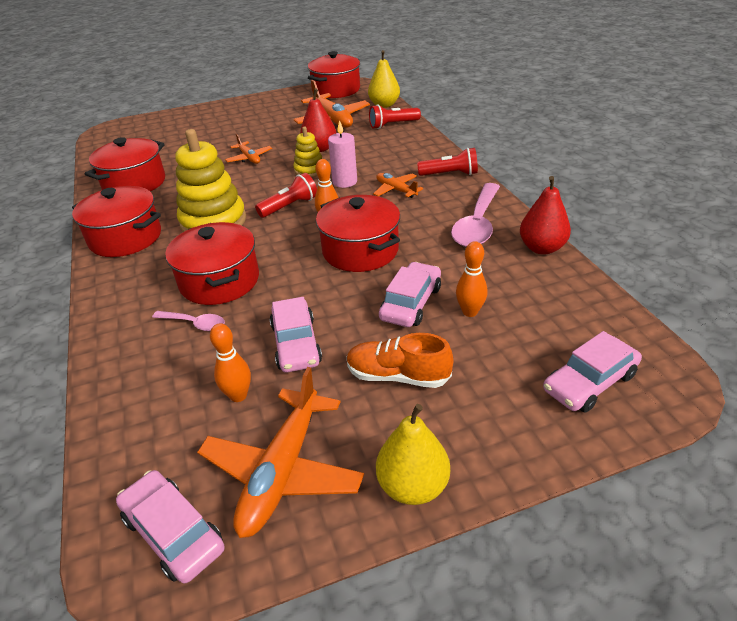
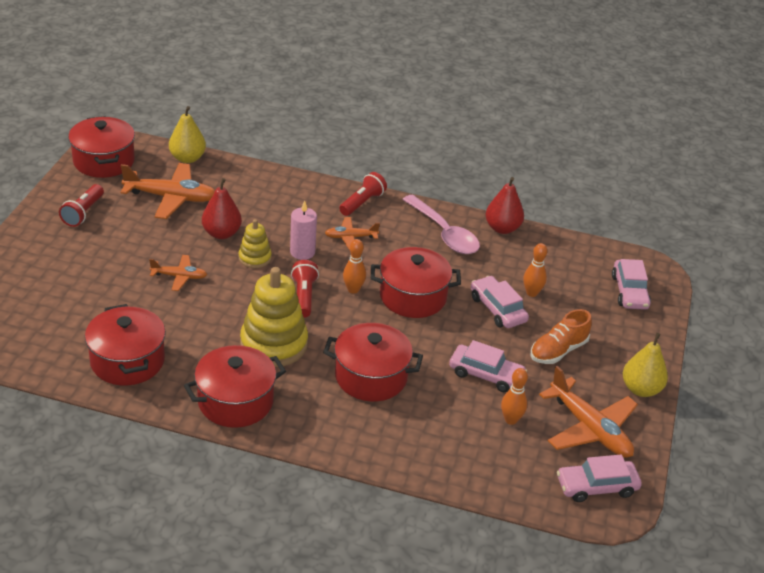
camera: 60 degrees left, 0 degrees up
pink spoon [152,311,225,331] -> none
red flashlight [369,105,421,129] -> red flashlight moved to [59,184,104,227]

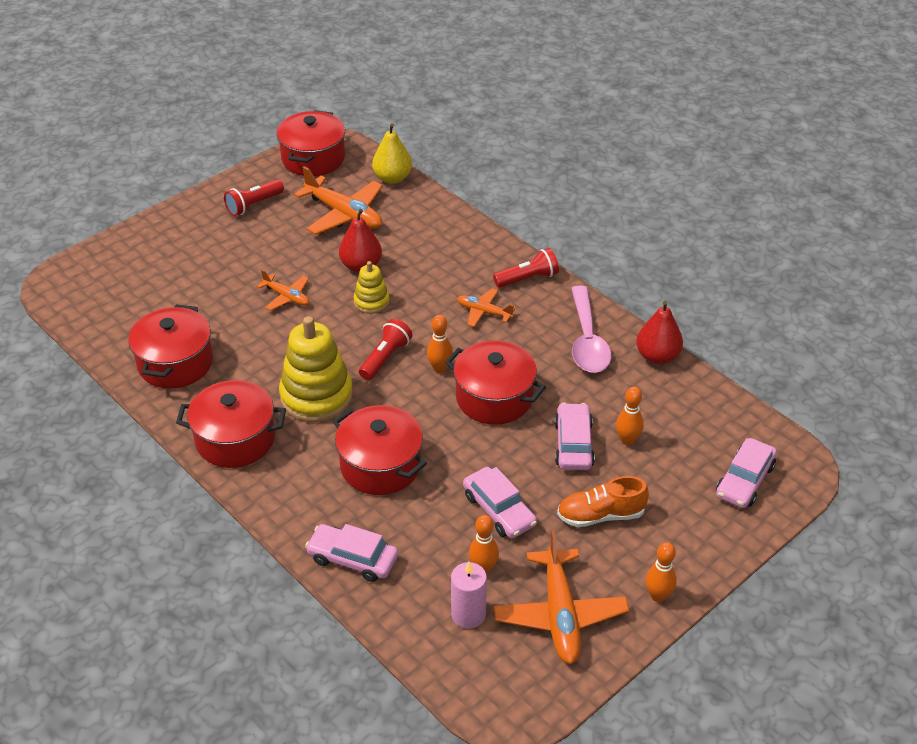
camera: 35 degrees right, 5 degrees up
pink candle [290,200,317,260] -> pink candle moved to [451,562,487,629]
pink car [557,455,642,502] -> pink car moved to [305,524,398,582]
yellow pear [623,333,668,397] -> orange bowling pin [646,542,677,602]

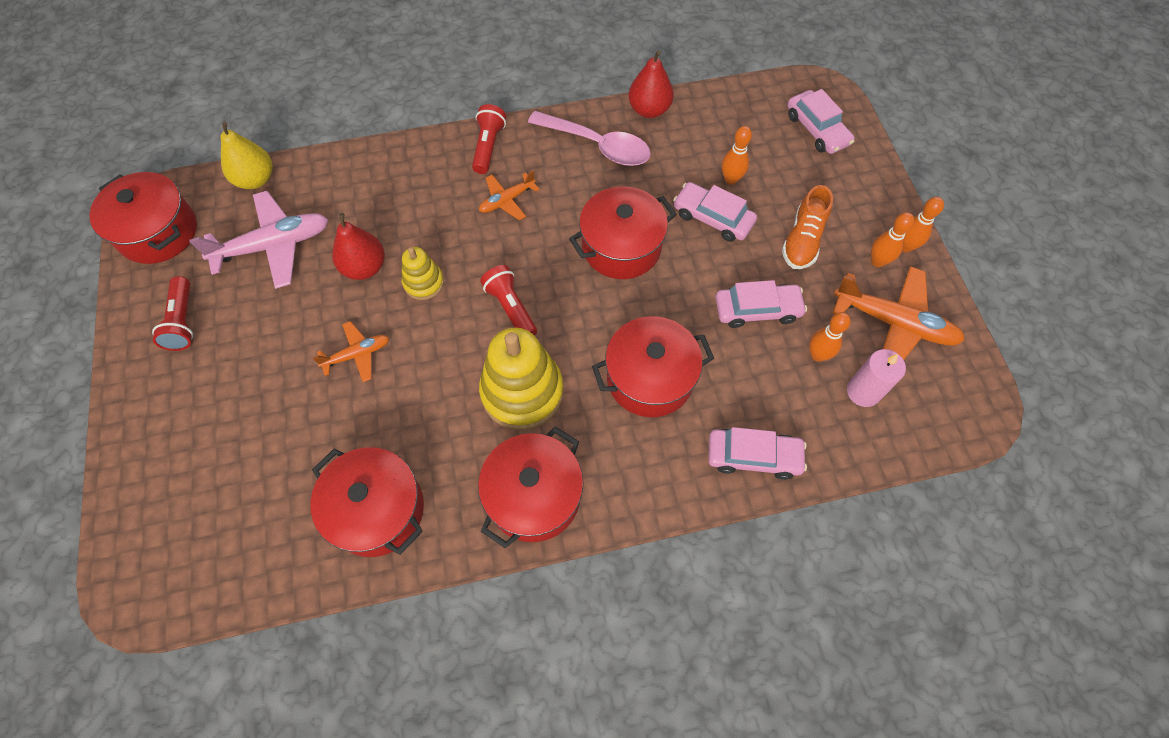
camera: 60 degrees left, 20 degrees up
orange plane [294,166,383,235] -> pink plane [189,191,328,289]
pink car [305,524,398,582] -> pink car turned 135 degrees counterclockwise [708,427,807,480]
orange bowling pin [427,315,453,373] -> orange bowling pin moved to [871,212,914,267]

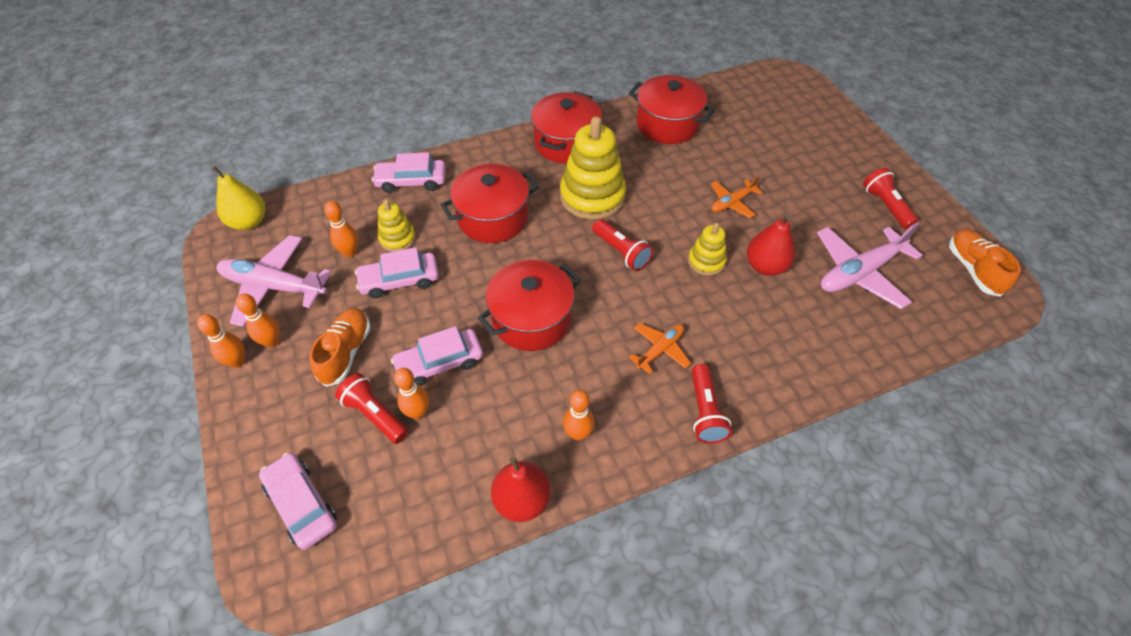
camera: 170 degrees right, 10 degrees down
red pot [89,172,197,264] -> orange shoe [949,229,1021,297]
yellow pear [221,121,272,189] -> yellow pear moved to [212,166,265,230]
pink spoon [528,111,651,166] -> orange bowling pin [563,390,595,441]
pink car [673,182,757,242] -> pink car turned 135 degrees clockwise [391,326,483,386]
orange plane [833,266,965,360] -> pink plane [216,235,332,327]
pink candle [847,349,906,407] -> none
none -> red flashlight [335,373,408,444]
none -> yellow stacking toy [378,199,416,252]

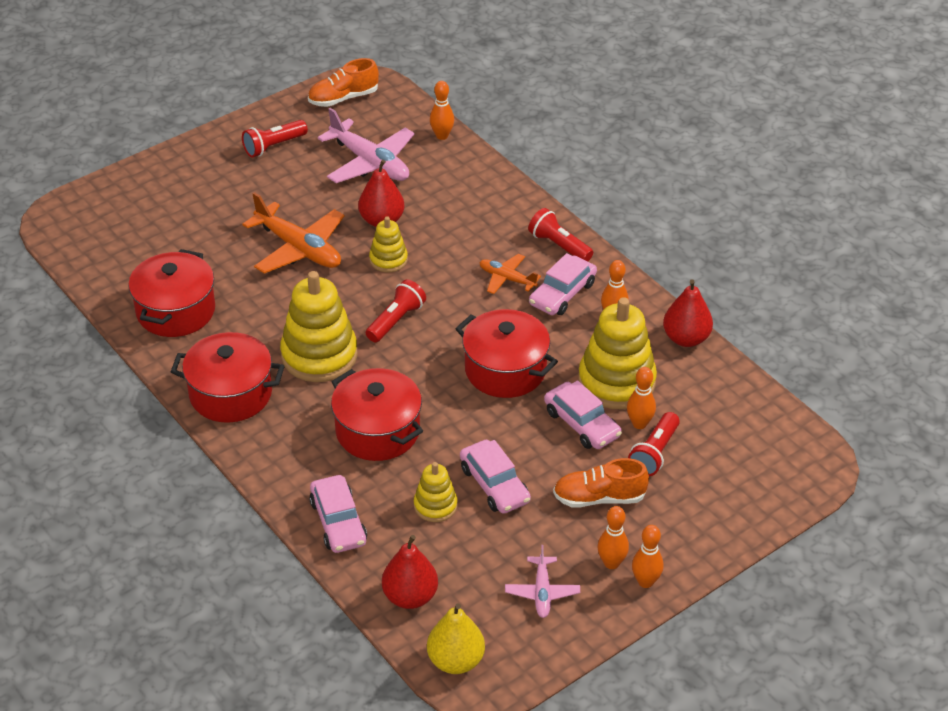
camera: 105 degrees left, 10 degrees down
pink plane [216,235,332,327] -> pink plane [505,545,580,618], size x0.55
pink car [259,453,337,550] -> pink car moved to [529,253,597,315]
orange bowling pin [324,201,358,257] -> orange bowling pin moved to [430,81,454,140]
red flashlight [691,364,732,444] -> red flashlight turned 120 degrees counterclockwise [528,208,593,261]
orange plane [711,176,763,218] -> orange plane [242,192,344,274], size x1.82
none -> red pear [382,535,438,609]
none -> yellow stacking toy [578,297,657,409]

